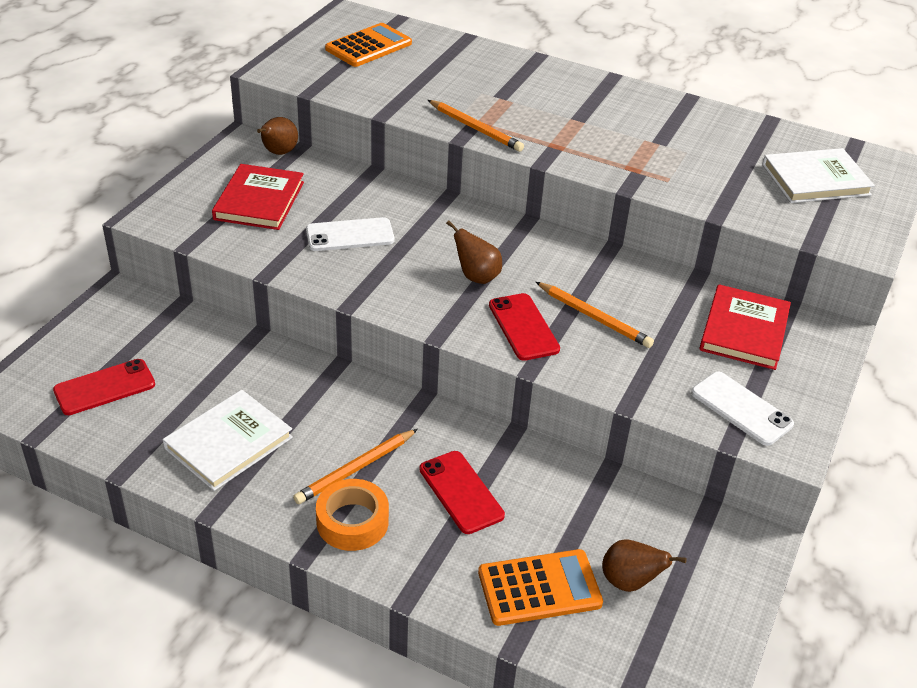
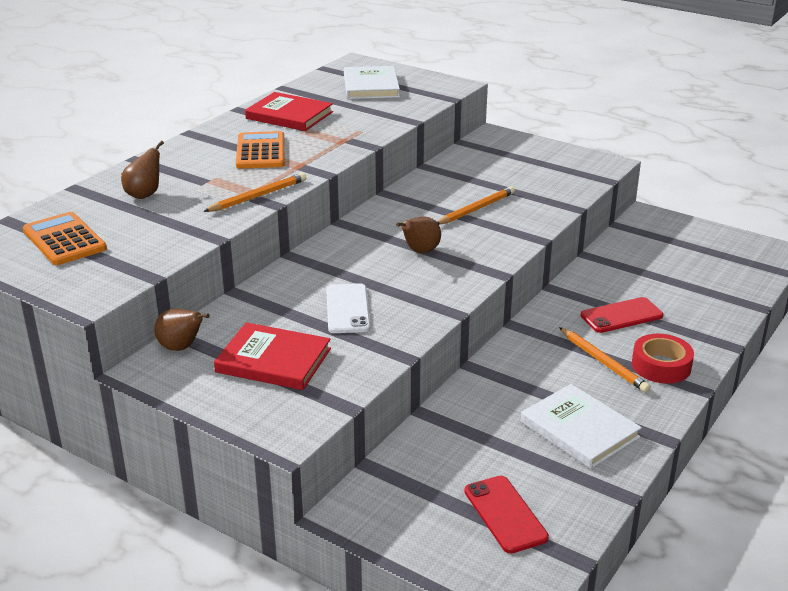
camera: 80 degrees left, 10 degrees down
orange tape [316,479,389,551] -> red tape [632,334,694,384]
orange calculator [478,549,603,626] -> orange calculator moved to [236,131,284,169]
red phone [489,293,560,361] -> none
brown pear [602,539,687,592] -> brown pear moved to [121,141,164,199]
white phone [691,372,794,446] -> none
red book [699,284,791,370] -> red book moved to [245,92,333,131]

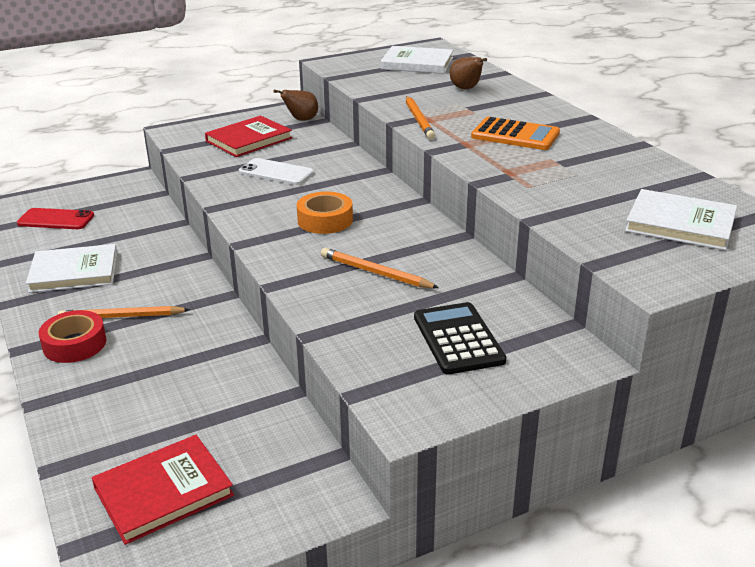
camera: 120 degrees right, 0 degrees up
orange calculator [23,212,107,265] -> white book [381,46,453,74]
red book [245,92,333,131] -> red book moved to [92,435,234,545]
brown pear [396,217,441,253] -> orange tape [297,192,353,234]
orange pencil [437,186,515,225] -> orange pencil turned 135 degrees clockwise [321,248,439,288]
red phone [581,297,663,333] -> none
none -> black calculator [414,302,506,375]

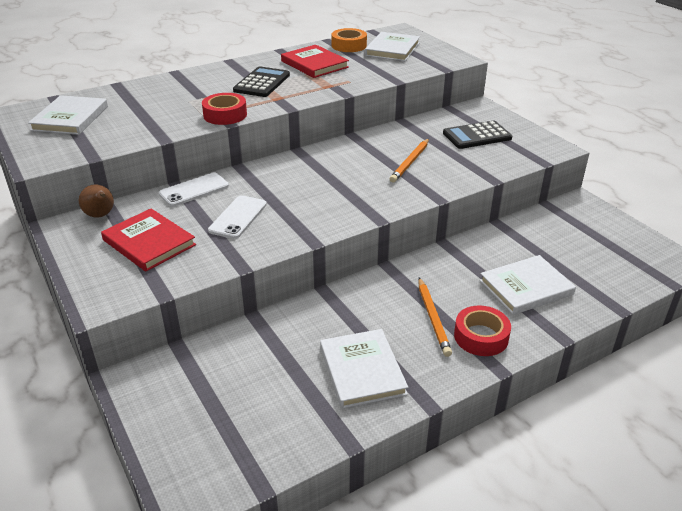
camera: 95 degrees left, 5 degrees up
red phone [17,208,94,229] -> none
red book [92,435,234,545] -> red book moved to [281,45,349,78]
orange tape [297,192,353,234] -> orange tape moved to [332,28,367,52]
orange pencil [406,96,435,140] -> red tape [202,93,247,125]
brown pear [450,57,487,89] -> none
orange calculator [471,117,560,150] -> black calculator [233,66,290,97]
none -> white phone [159,172,229,207]
none -> white book [479,255,576,315]

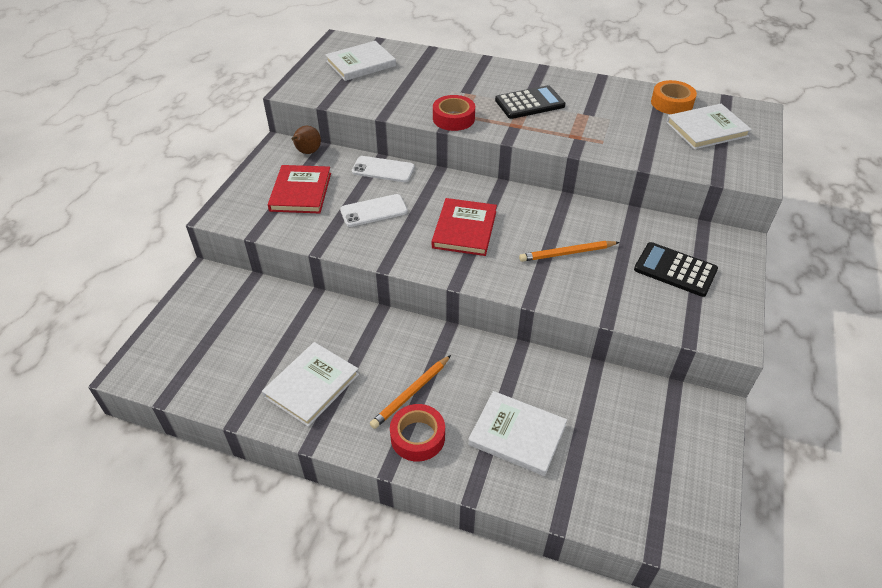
camera: 50 degrees right, 10 degrees up
red book [281,45,349,78] -> red book moved to [432,198,497,256]

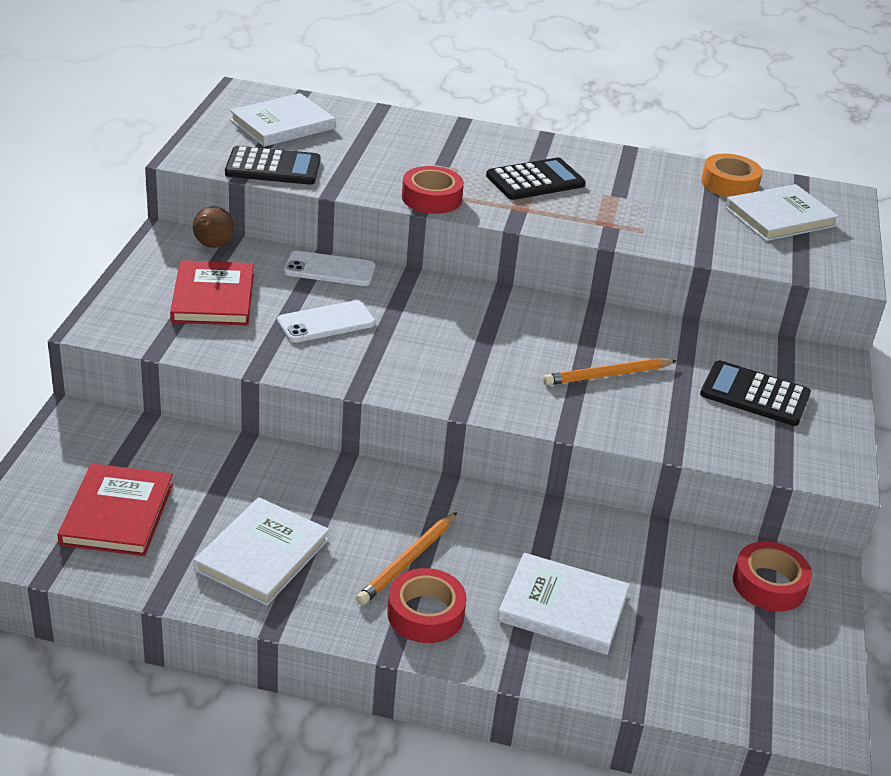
camera: 10 degrees left, 10 degrees down
red book [432,198,497,256] -> red book moved to [57,463,173,556]
none -> black calculator [225,146,321,185]
none -> red tape [733,541,812,611]

